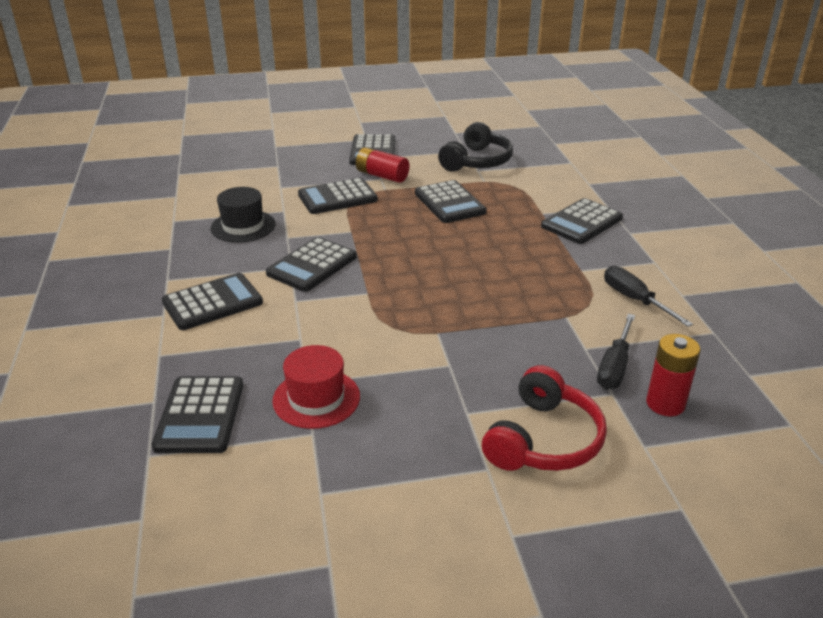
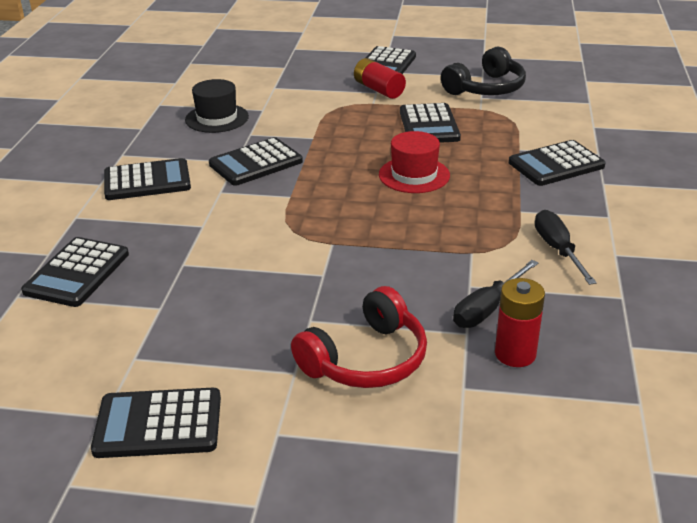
camera: 20 degrees right, 0 degrees up
red hat [272,345,360,429] -> red hat moved to [379,131,450,193]
black calculator [298,178,378,214] -> black calculator moved to [91,388,221,458]

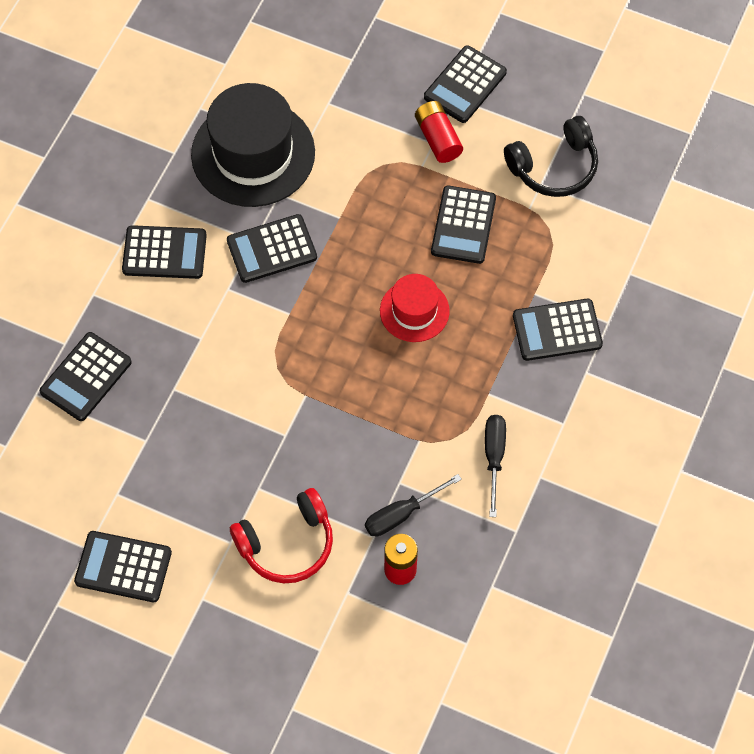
camera: 15 degrees right, 30 degrees up
black hat [185,79,249,133] -> black hat [191,83,315,207], size x1.85

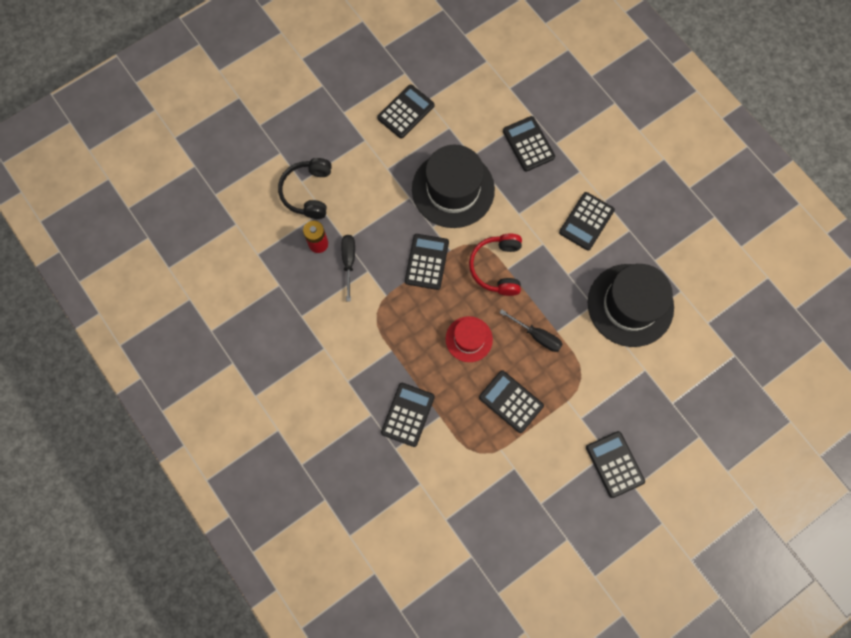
camera: 120 degrees right, 10 degrees up
black calculator [227,214,317,283] -> black calculator moved to [405,234,449,290]
red headphones [230,488,333,583] -> red headphones moved to [469,233,522,296]
red battery [415,101,463,163] -> none
black screwdriver [485,415,506,517] -> black screwdriver moved to [499,309,563,352]
black headphones [504,116,598,197] -> black headphones moved to [278,158,332,219]
none -> black hat [412,145,495,228]

